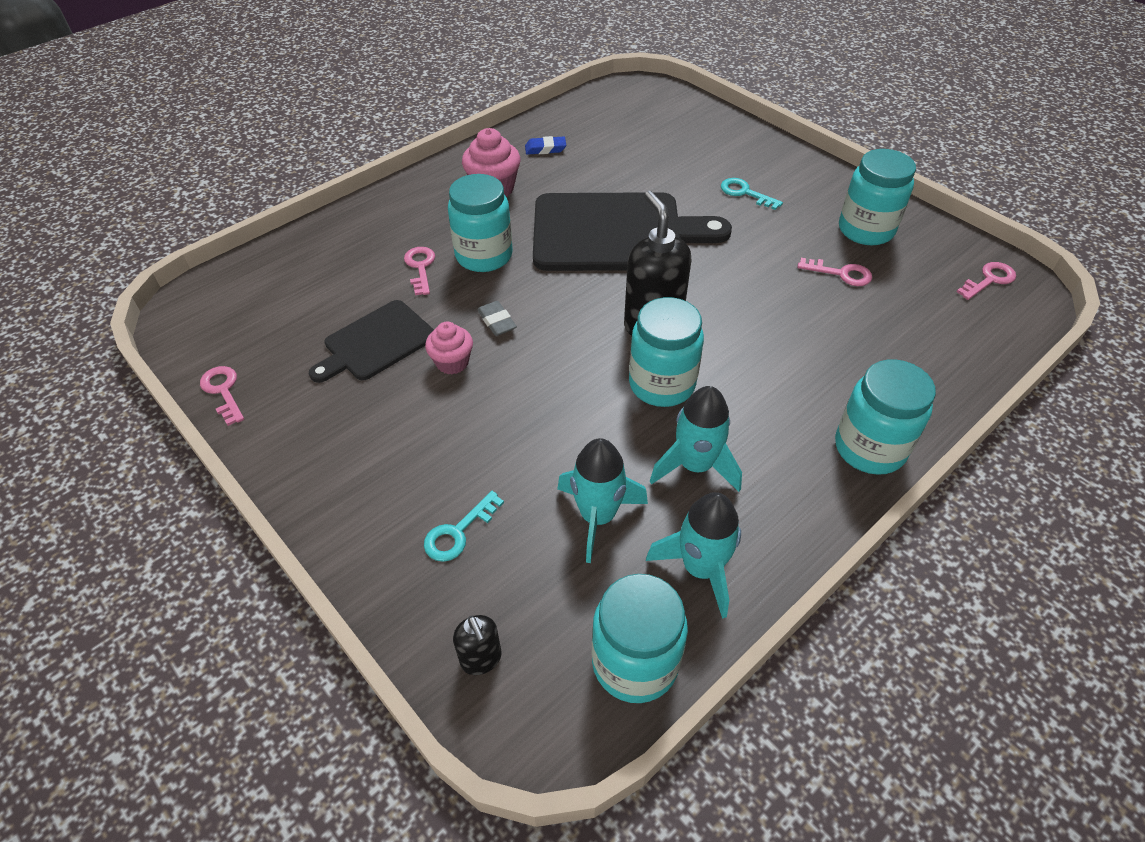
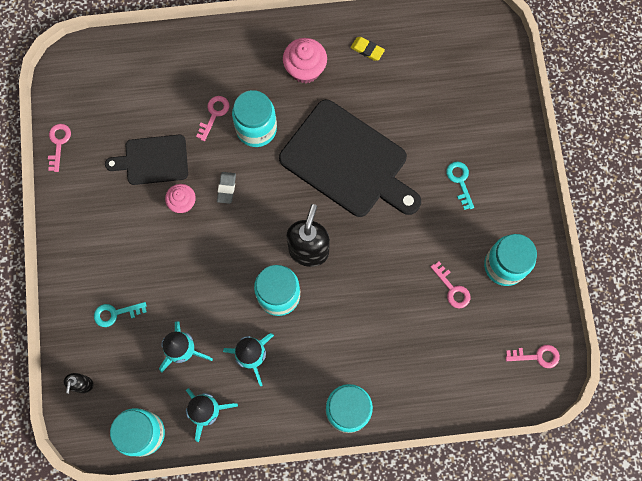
camera: 35 degrees right, 25 degrees up
blue eraser [525,136,566,155] -> yellow eraser [350,37,385,61]

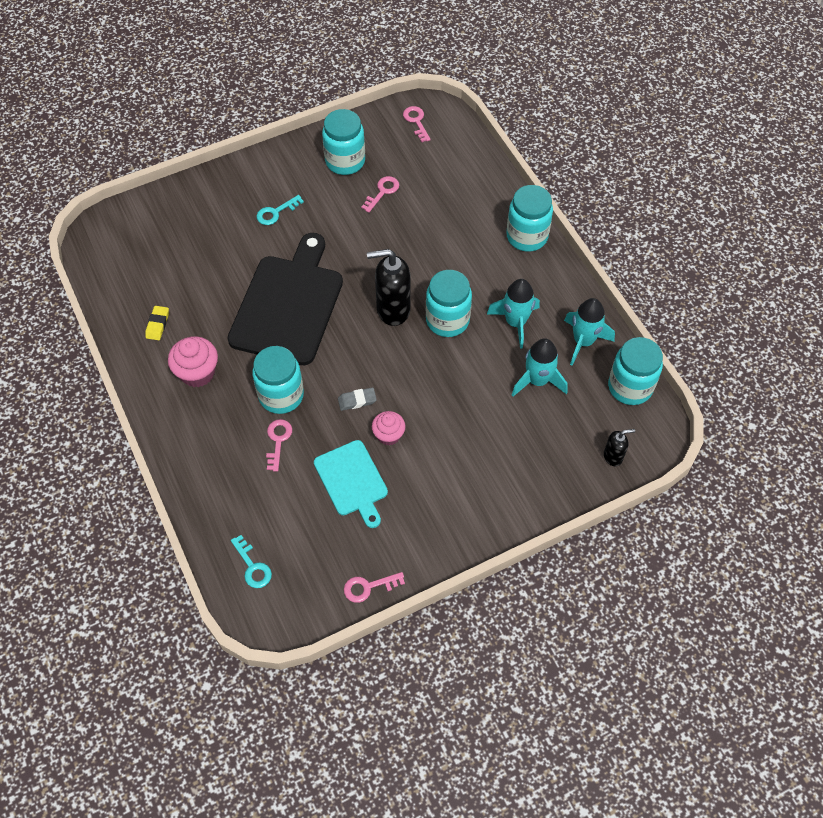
camera: 110 degrees left, 15 degrees down
turquoise key [94,302,147,327] -> turquoise key moved to [231,535,272,588]
black cutting board [105,135,188,185] -> turquoise cutting board [314,440,388,528]
pink key [196,96,229,141] -> pink key turned 90 degrees clockwise [266,419,292,472]

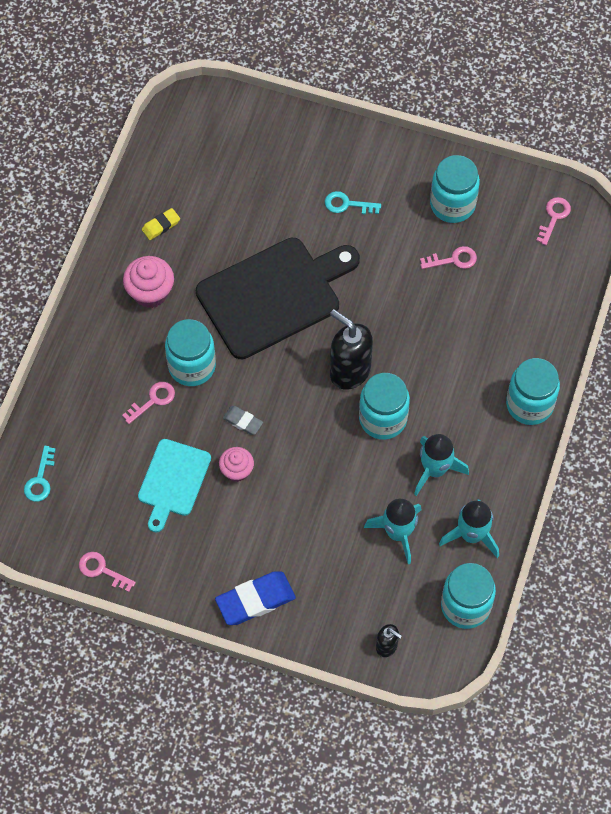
camera: 45 degrees right, 5 degrees up
none -> blue eraser [215,571,296,625]

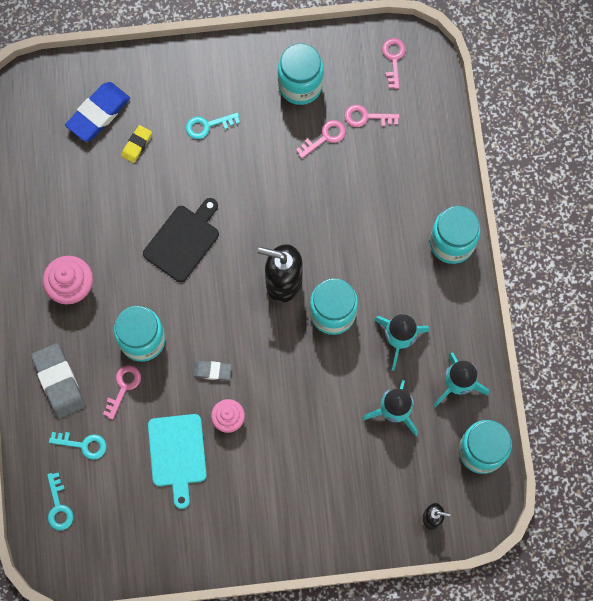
camera: 25 degrees left, 10 degrees up
pink key [79,552,136,592] -> pink key moved to [344,105,400,127]
yellow eraser [142,208,180,240] -> yellow eraser moved to [121,125,152,163]
black cutting board [196,238,360,359] -> black cutting board [143,198,219,282], size x0.56
blue eraser [215,571,296,625] -> blue eraser moved to [65,82,130,142]
none -> grey eraser [31,343,85,419]
none -> turquoise key [49,432,106,460]

